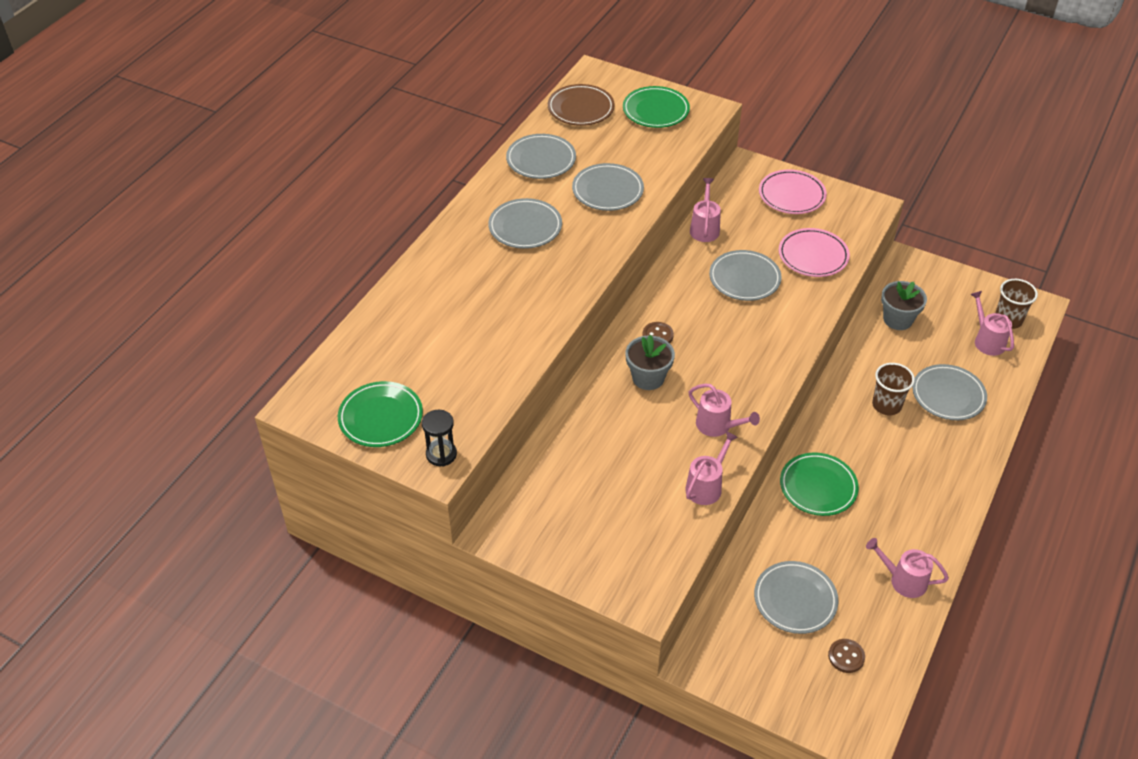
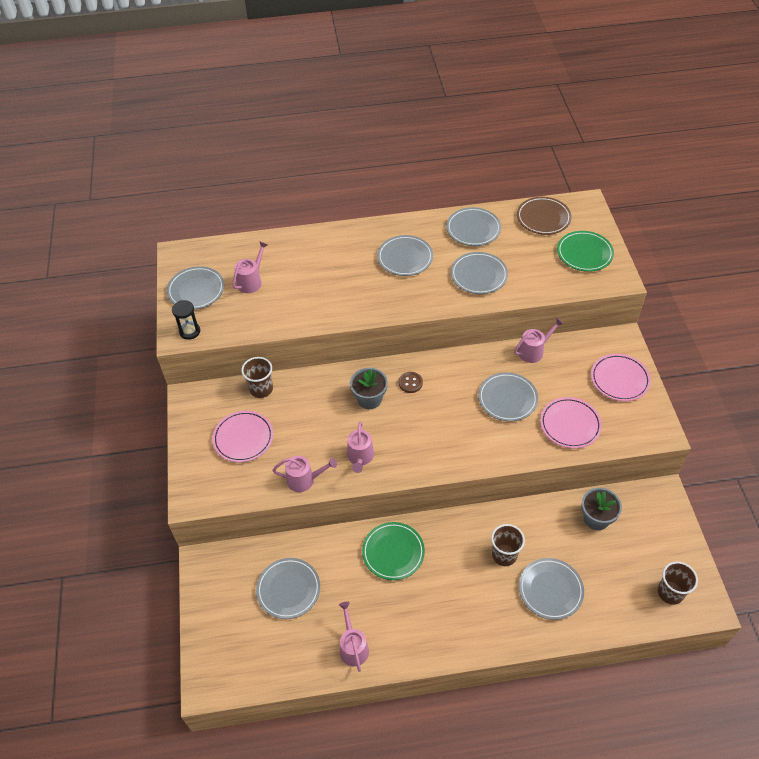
camera: 55 degrees right, 5 degrees up
green plate [338,381,423,447] -> grey plate [167,266,224,309]
brown button [828,639,865,673] -> none
pink watering can [971,291,1014,356] -> pink watering can moved to [232,241,268,293]
none -> pink plate [212,411,273,462]
none -> brown cup [241,357,273,398]

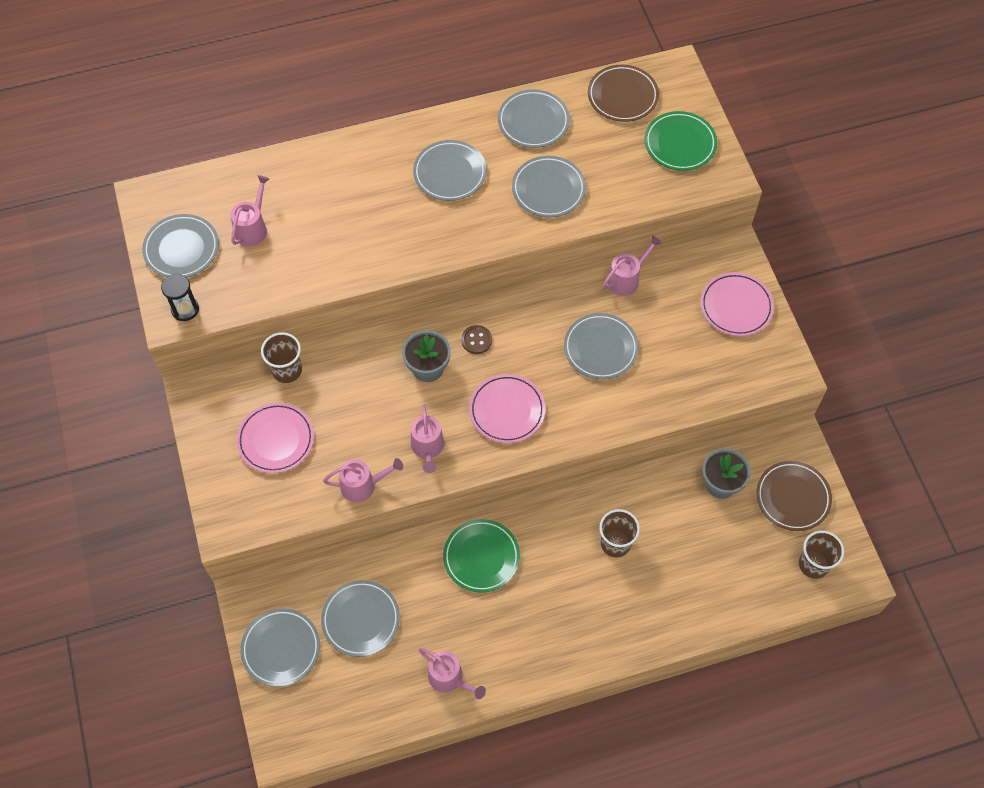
camera: 10 degrees left, 10 degrees up
pink watering can [339,601,369,672] -> pink watering can turned 150 degrees clockwise [419,648,486,699]
grey plate [519,558,584,620] -> grey plate moved to [241,609,320,687]
pink plate [540,397,602,448] -> pink plate moved to [469,374,546,443]
none -> brown plate [756,461,832,531]

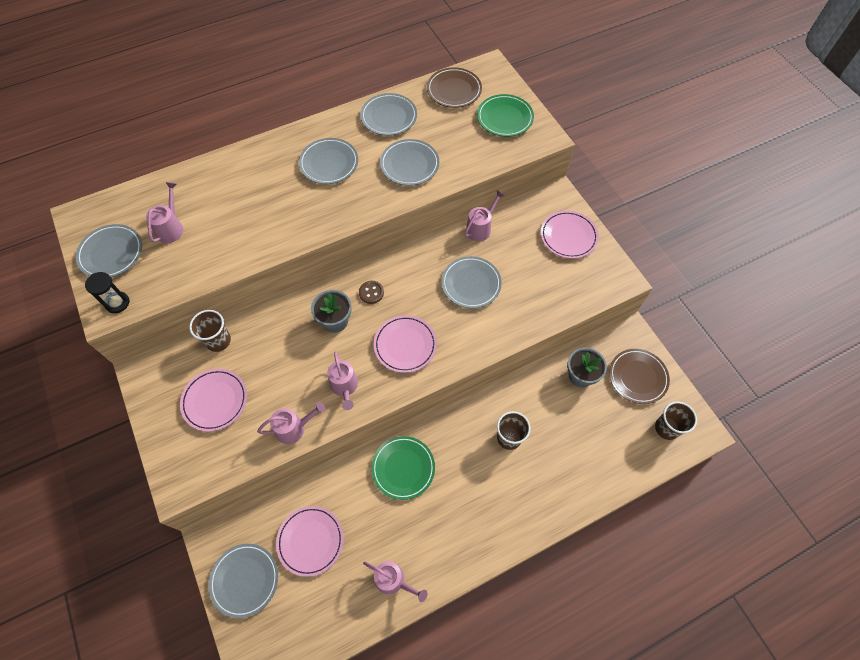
camera: 10 degrees left, 0 degrees up
grey plate [321,580,400,657] -> pink plate [276,506,344,577]

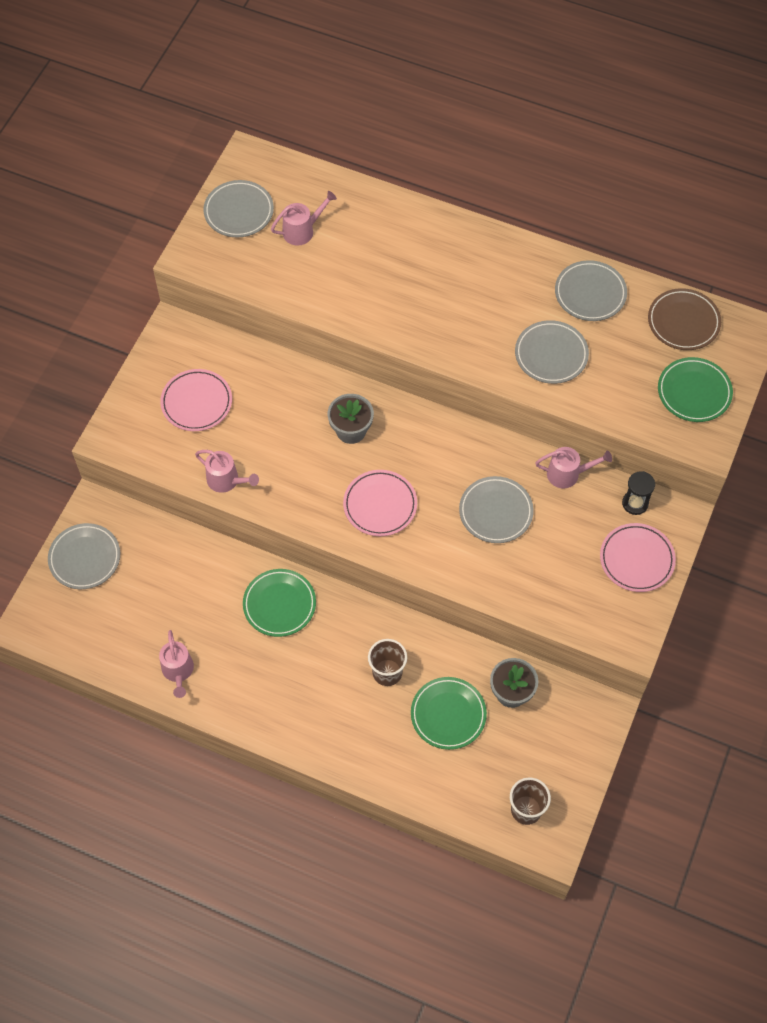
camera: 50 degrees right, 0 degrees up
black hourglass [85,272,130,313] -> black hourglass moved to [622,471,655,515]
brown cup [189,310,231,352] -> none
pink plate [276,506,344,577] -> none
grey plate [299,138,358,184] -> none
pink watering can [327,351,358,410] -> none
brown button [359,281,384,304] -> none
brown plate [609,349,670,404] -> none
none -> green plate [411,677,487,750]

